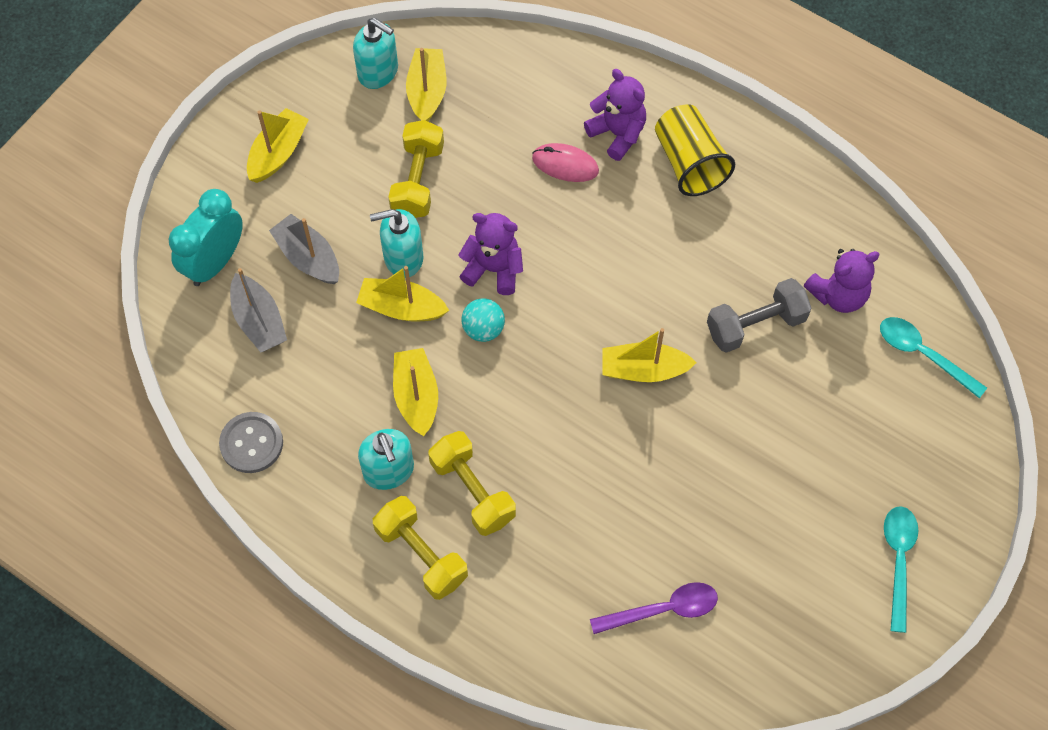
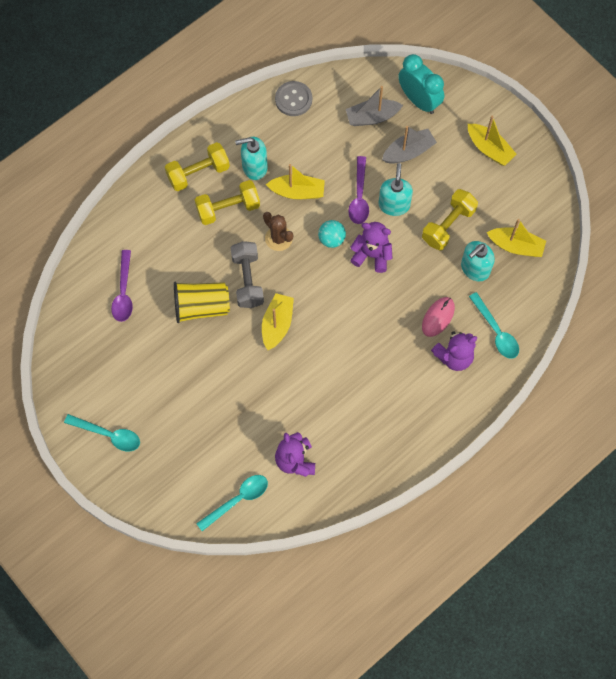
camera: 105 degrees right, 5 degrees up
turquoise soap dispenser [353,18,398,89] -> turquoise soap dispenser moved to [461,241,495,281]
yellow boat [356,266,449,322] -> purple spoon [348,156,369,224]
yellow dumbbell [388,120,444,218] -> yellow dumbbell turned 75 degrees counterclockwise [422,189,478,250]
purple teddy bear [458,213,523,295] -> purple teddy bear turned 105 degrees counterclockwise [350,222,393,273]
yellow cup [655,104,735,196] -> yellow cup moved to [174,282,230,323]
grey dumbbell [707,278,812,353] -> grey dumbbell moved to [230,241,264,308]
none -> brown cactus [263,212,293,251]
none -> turquoise spoon [469,292,519,359]

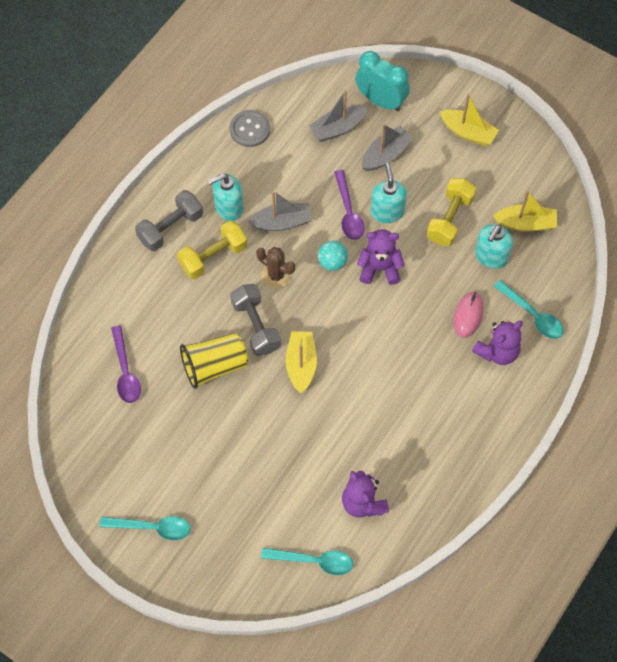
camera: 15 degrees left, 5 degrees down
yellow dumbbell [165,142,230,191] -> grey dumbbell [135,190,203,251]
turquoise spoon [196,475,268,531] -> turquoise spoon turned 60 degrees clockwise [261,548,353,575]
yellow boat [266,164,325,199] -> grey boat [248,191,312,231]

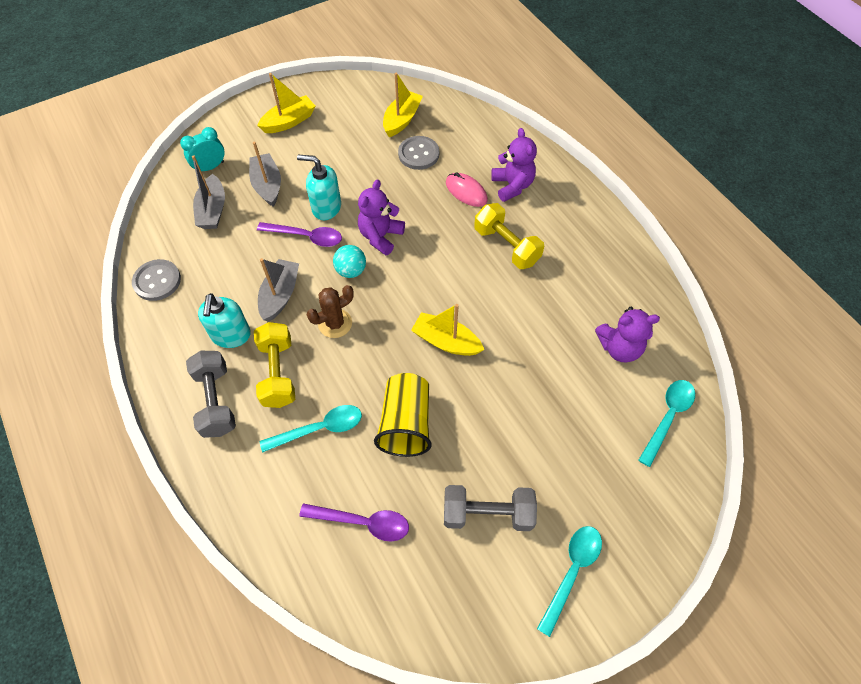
camera: 65 degrees left, 5 degrees down
grey dumbbell [230,284,281,356] -> grey dumbbell moved to [444,485,537,531]
turquoise clock [355,51,410,111] -> turquoise clock [180,127,224,171], size x0.66
yellow dumbbell [427,178,476,246] -> yellow dumbbell moved to [474,203,544,269]
turquoise soap dispenser [475,224,513,269] -> grey button [398,136,439,170]
turquoise spoon [494,280,564,339] -> turquoise spoon moved to [260,405,362,453]

